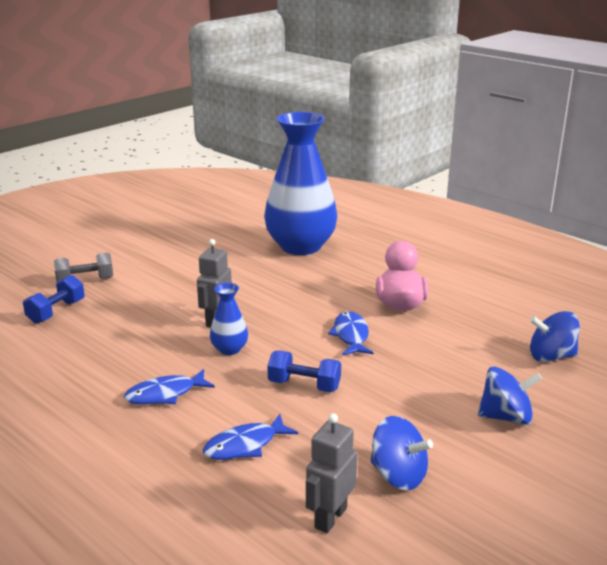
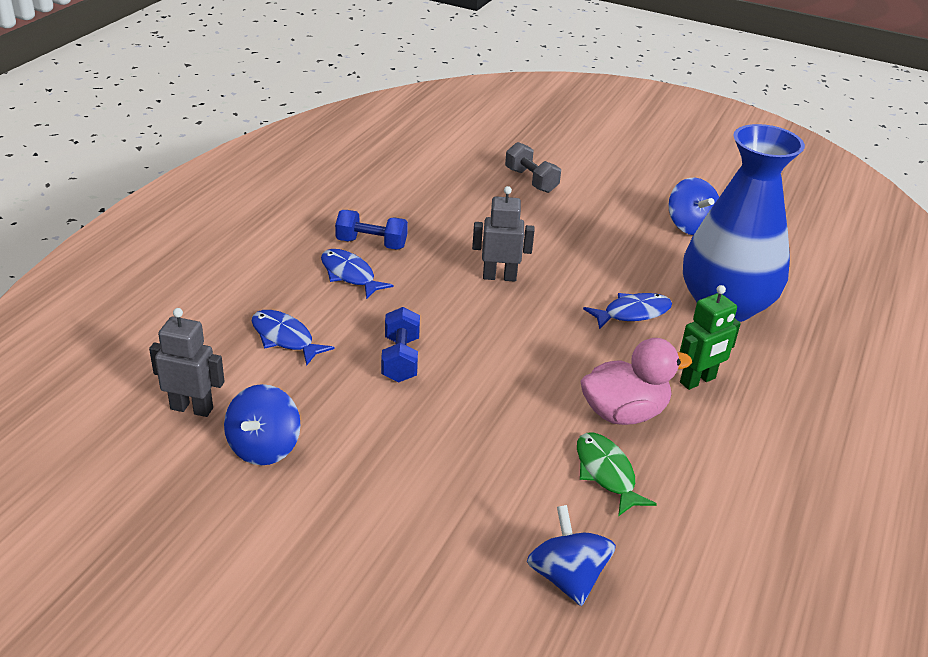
camera: 70 degrees right, 10 degrees up
blue dumbbell [23,275,85,324] -> blue dumbbell moved to [335,210,408,250]
blue vase [210,283,248,355] -> none
blue fish [328,311,373,356] -> blue fish moved to [583,293,672,329]
blue spinning top [478,366,542,425] -> blue spinning top moved to [668,178,719,235]
none -> green fish [577,433,657,516]
none -> green robot [680,285,741,390]

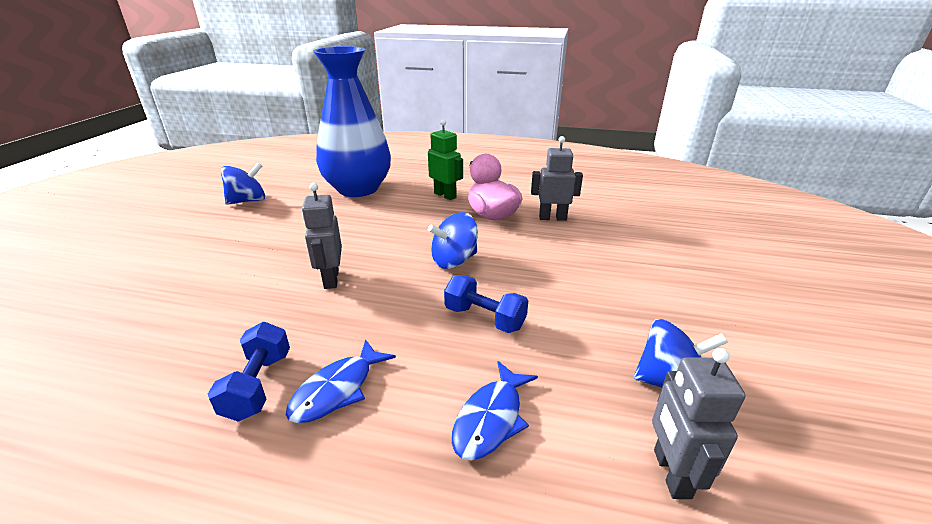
camera: 100 degrees left, 5 degrees down
blue dumbbell [381,307,420,382] -> blue dumbbell turned 45 degrees clockwise [444,275,528,333]
grey dumbbell [505,142,561,193] -> none
blue spinning top [527,505,616,606] -> blue spinning top moved to [428,212,478,269]
green fish [577,433,657,516] -> grey robot [531,136,583,221]
blue fish [583,293,672,329] -> none

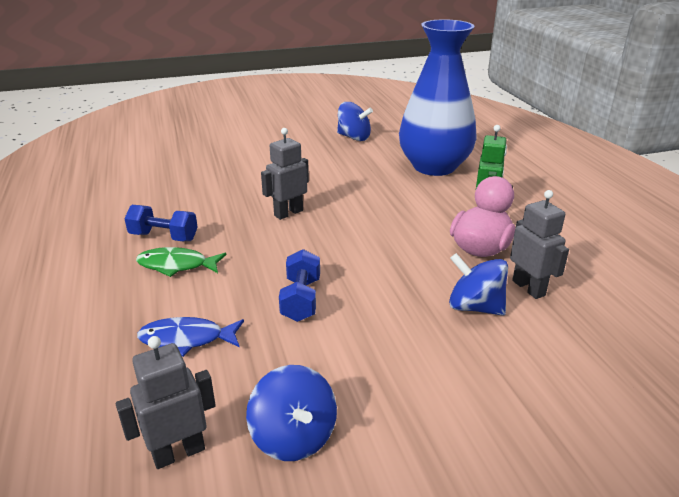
camera: 60 degrees right, 0 degrees up
blue dumbbell [208,322,290,422] -> blue dumbbell turned 45 degrees clockwise [124,205,198,241]
blue fish [286,339,396,423] -> green fish [136,247,227,277]
blue spinning top [428,212,478,269] -> blue spinning top moved to [449,253,508,316]

